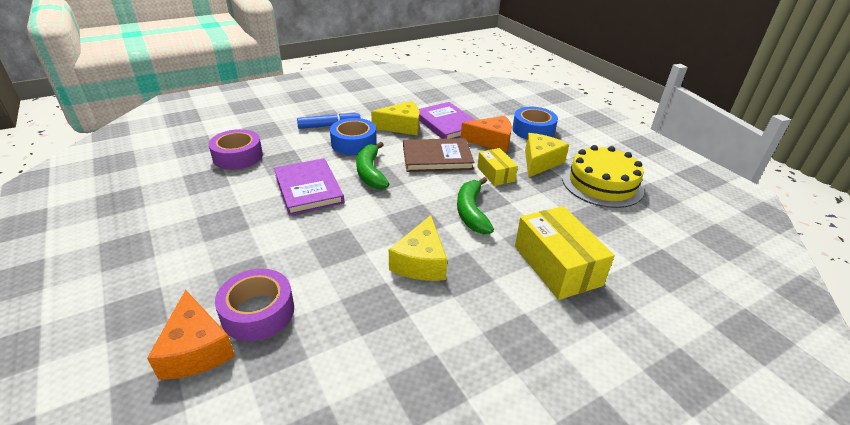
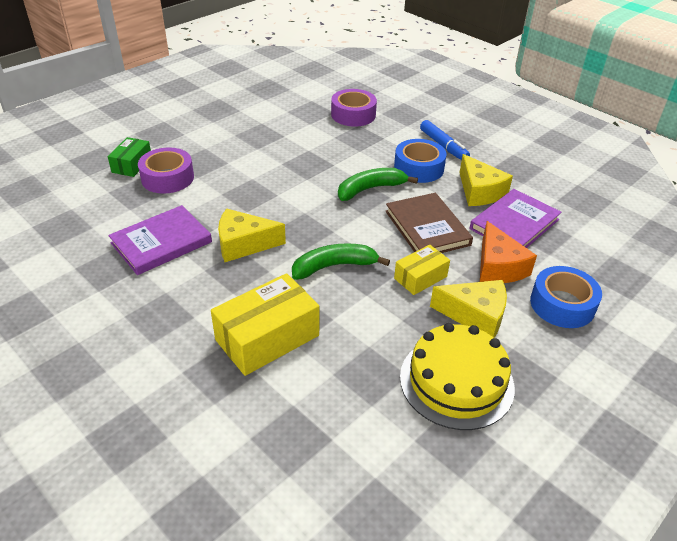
camera: 75 degrees right, 5 degrees up
orange cheese [147,290,235,380] -> green box [108,137,151,177]
purple book [274,158,344,216] -> purple book moved to [108,205,212,275]

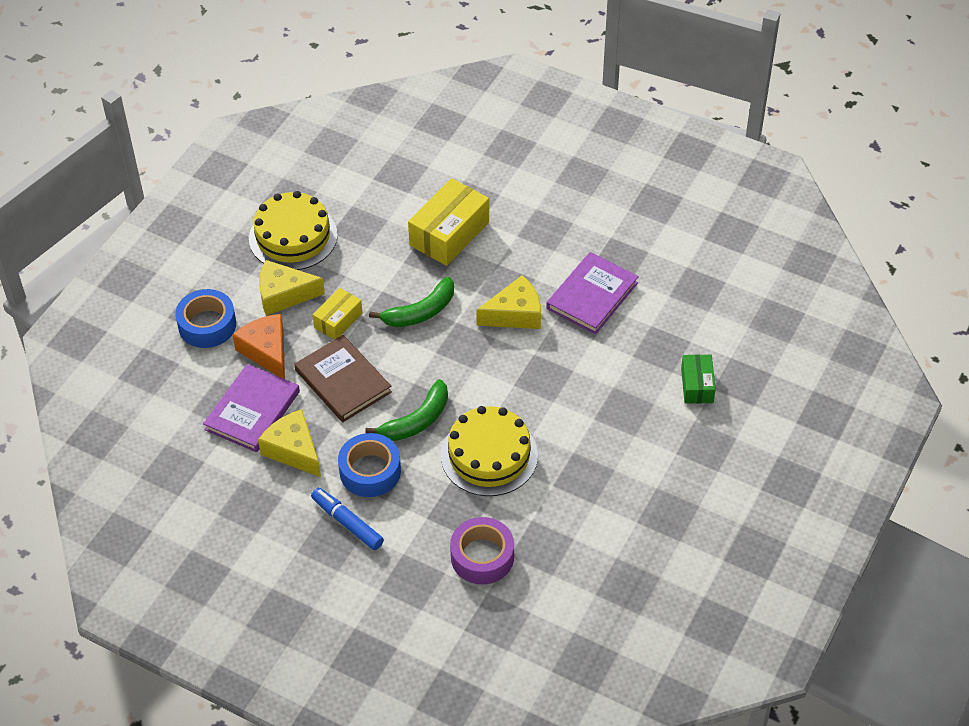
camera: 165 degrees right, 10 degrees up
purple tape [138,147,194,194] -> none
none -> yellow cake [441,406,538,496]

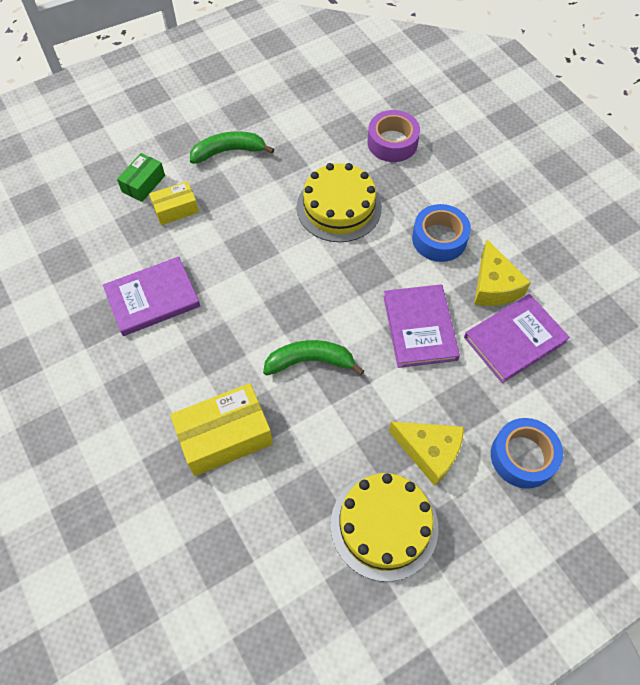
camera: 150 degrees left, 10 degrees up
orange cheese [233,314,285,379] -> none
brown book [294,335,392,422] -> purple book [383,284,460,368]
blue marker [311,488,384,550] -> none
yellow box [312,288,362,340] -> yellow box moved to [149,181,199,225]
green banana [365,379,448,441] -> green banana moved to [190,131,274,164]
yellow cheese [476,275,541,329] -> none

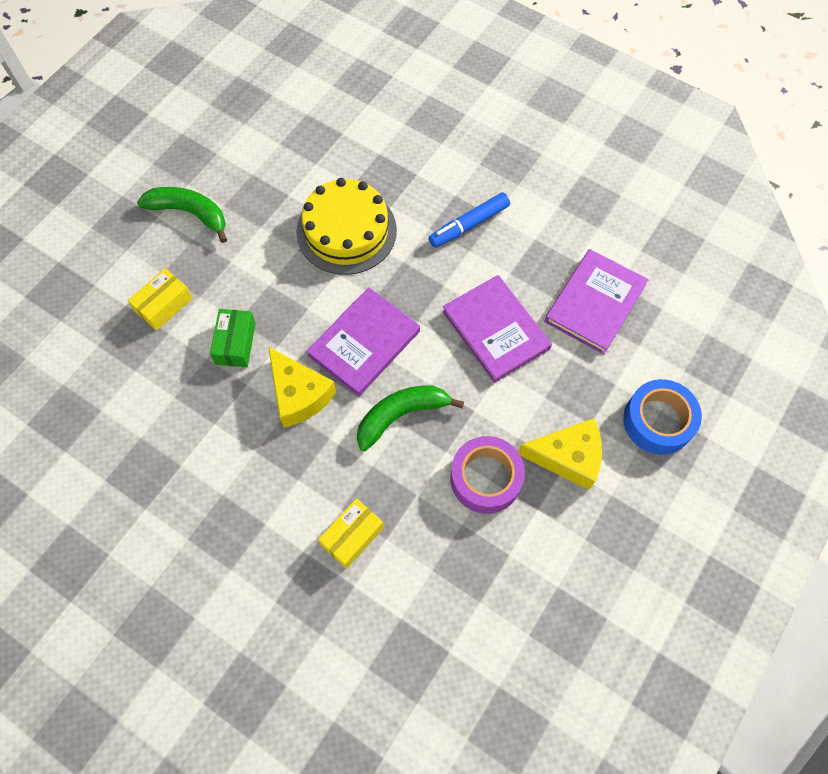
camera: 25 degrees left, 5 degrees up
purple book [103,257,200,336] -> purple book moved to [306,288,420,397]
green box [117,153,165,202] -> green box moved to [210,309,256,367]
yellow box [170,383,273,476] -> yellow box [318,498,384,569], size x0.58
green banana [190,131,274,164] -> green banana turned 60 degrees clockwise [137,187,227,243]
yellow cake [331,473,439,582] -> none
purple tape [367,110,420,162] -> purple tape moved to [450,436,525,514]
blue tape [412,204,471,262] -> blue marker [429,192,510,248]
yellow cheese [474,239,531,306] -> yellow cheese moved to [268,347,337,428]

